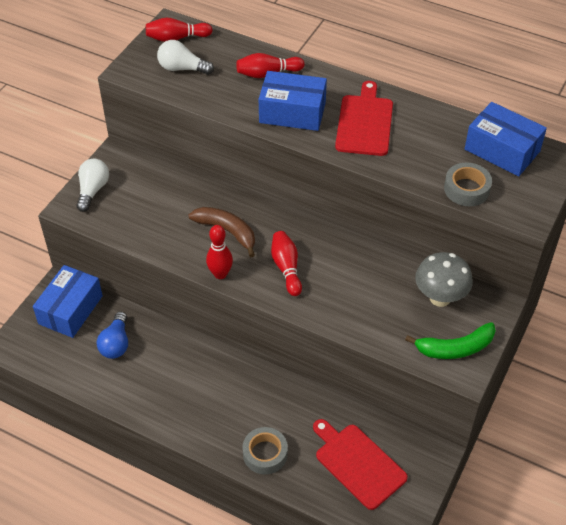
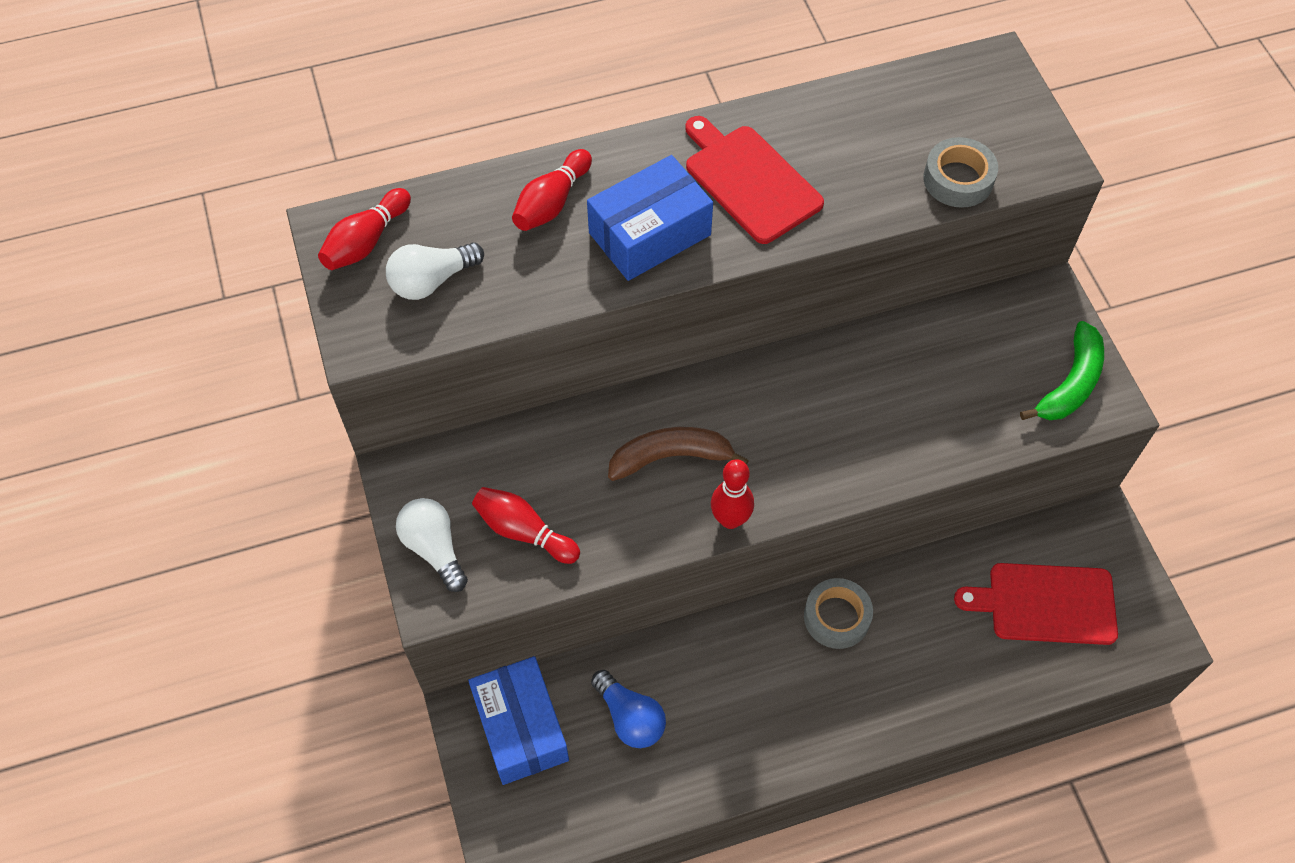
camera: 45 degrees left, 10 degrees up
grey tape [242,427,288,474] -> grey tape moved to [804,578,873,649]
red bowling pin [271,231,302,296] -> red bowling pin moved to [472,487,580,564]
grey mushroom [415,252,473,307] -> none
blue box [465,102,547,177] -> none

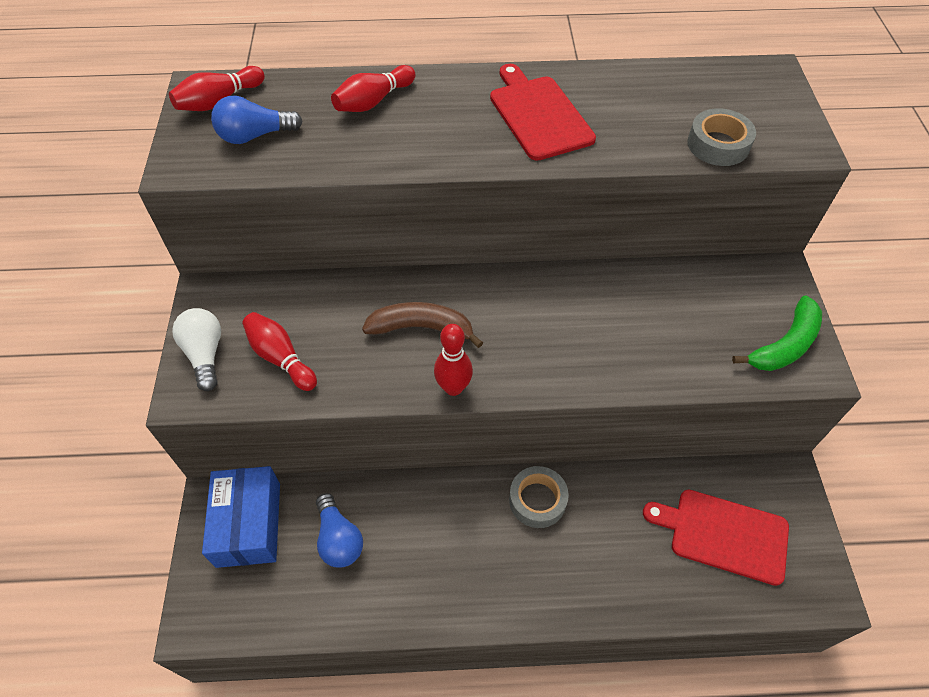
camera: 15 degrees right, 5 degrees down
white light bulb [386,242,484,300] -> blue light bulb [211,96,303,144]
blue box [587,155,713,281] -> none

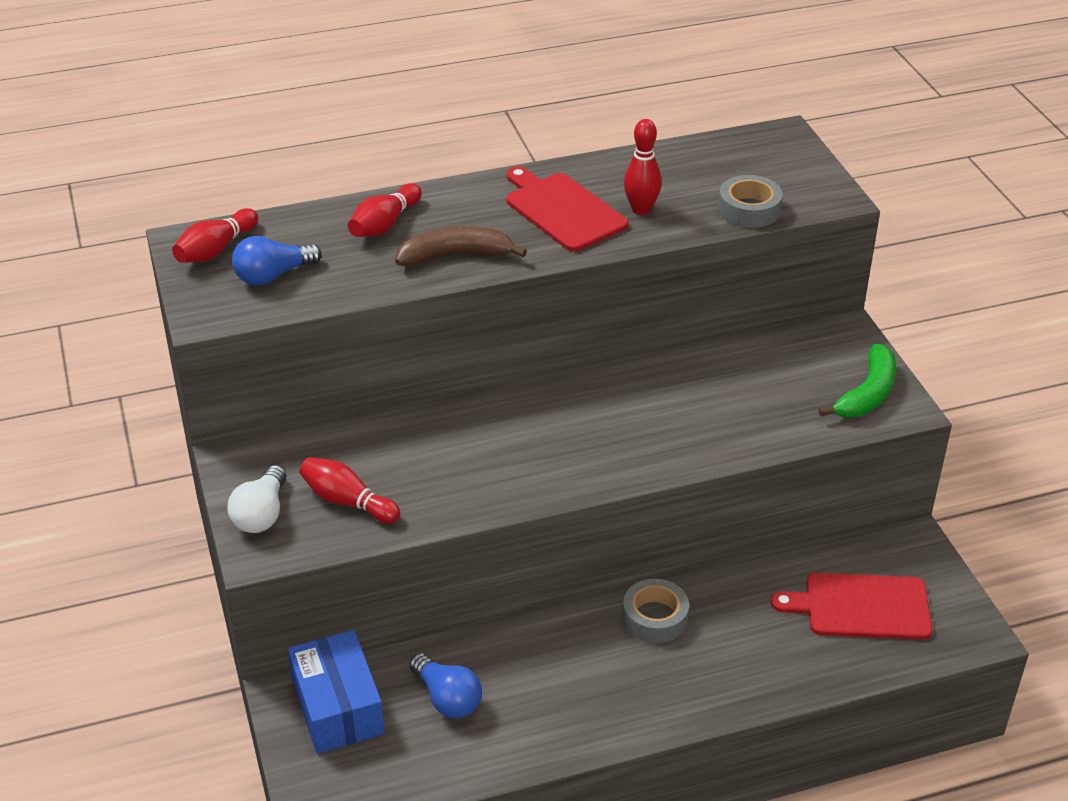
camera: 15 degrees left, 15 degrees down
white light bulb [172,308,221,391] -> white light bulb turned 135 degrees counterclockwise [227,465,286,533]
brown banana [362,302,483,348] -> brown banana moved to [395,227,527,266]
red bowling pin [434,324,473,396] -> red bowling pin moved to [624,119,662,215]

